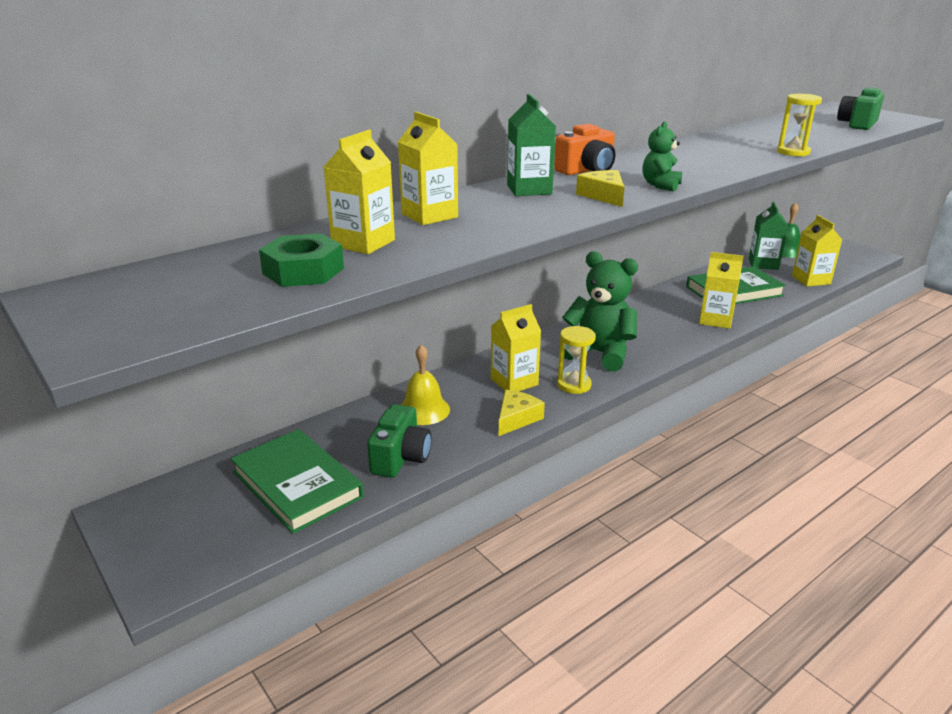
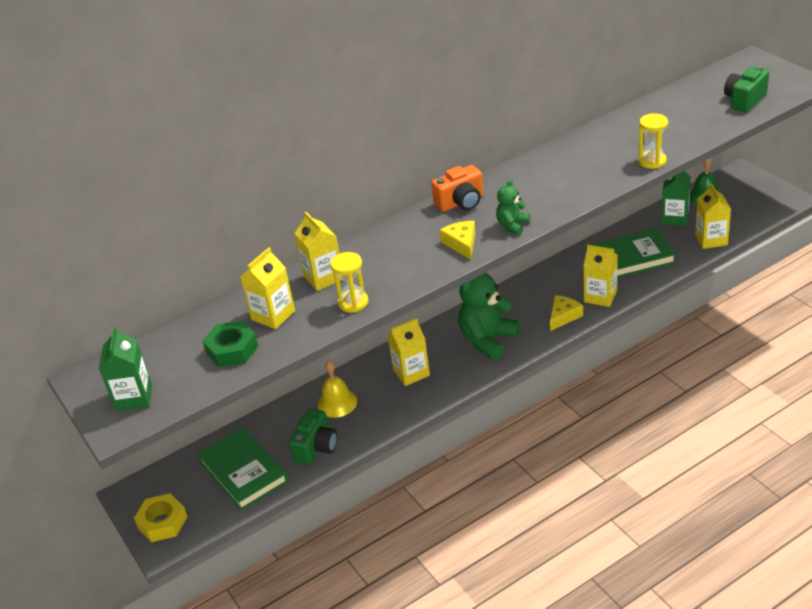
camera: 10 degrees right, 10 degrees up
yellow cheese [499,390,545,436] -> yellow cheese moved to [550,295,583,331]
green carton [507,94,556,196] -> green carton moved to [99,327,152,412]
yellow hourglass [557,326,596,394] -> yellow hourglass moved to [330,252,368,312]
green teddy bear [559,251,638,372] -> green teddy bear turned 90 degrees counterclockwise [458,272,520,360]
none -> yellow nut [134,493,187,542]

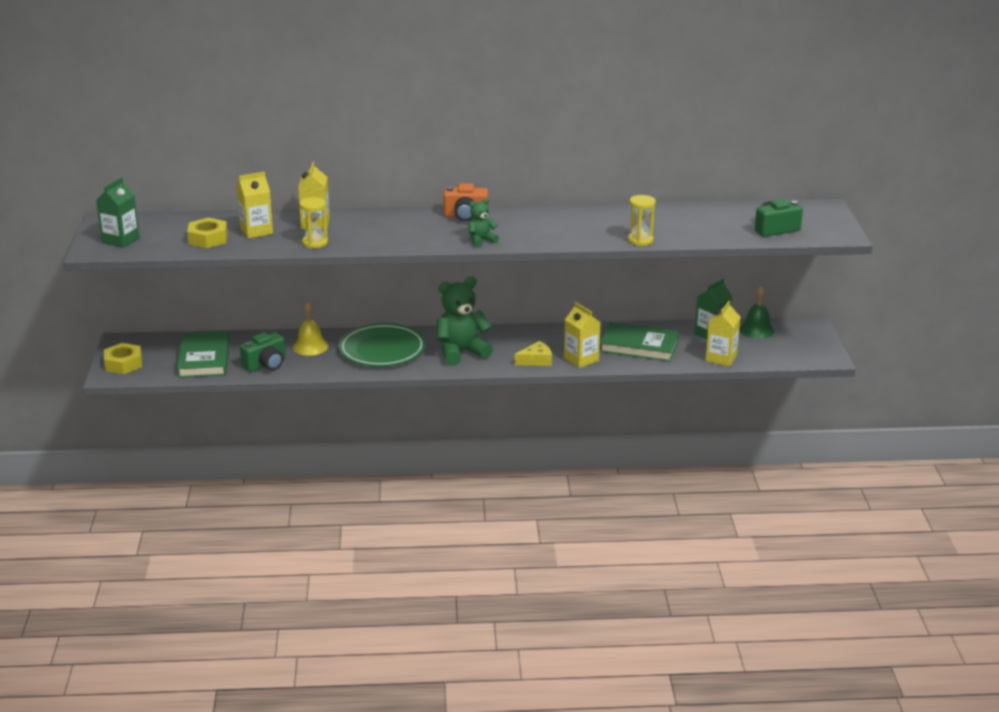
camera: 25 degrees right, 10 degrees down
green nut [202,321,258,367] -> yellow nut [187,218,228,248]
yellow carton [387,318,430,386] -> green plate [339,323,426,367]
yellow cheese [440,221,475,260] -> none

